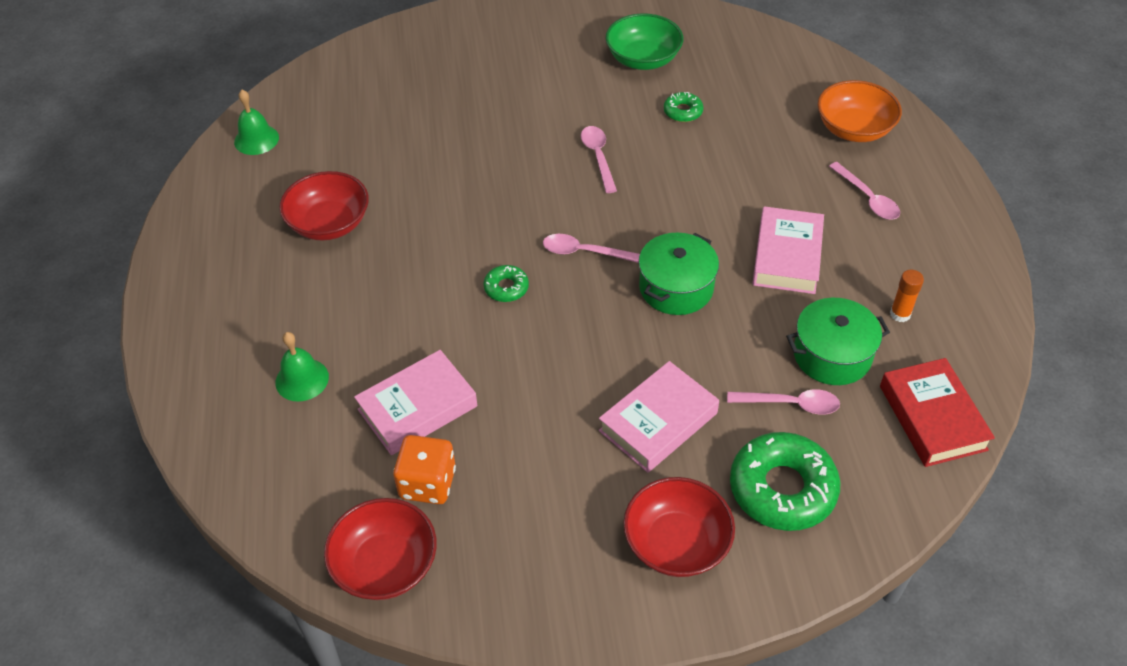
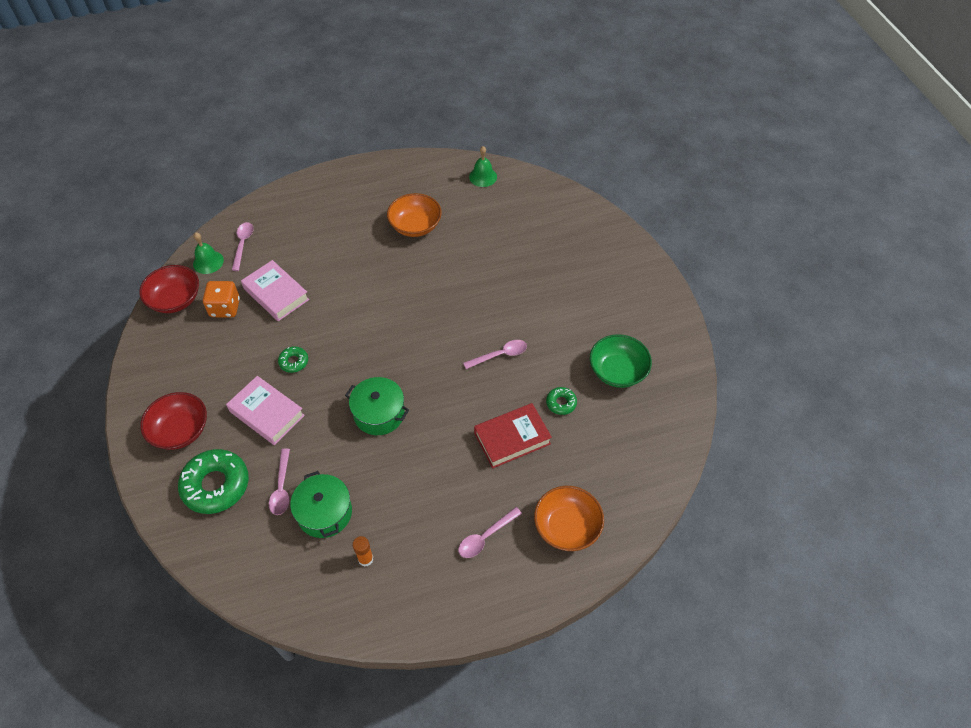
camera: 80 degrees right, 5 degrees up
green bell [276,332,329,402] -> green bell moved to [193,233,224,274]
red bowl [279,171,369,240] -> orange bowl [387,193,442,237]
green donut [483,265,529,302] -> green donut moved to [278,346,308,373]
pink spoon [543,234,640,263] -> pink spoon moved to [232,222,254,271]
pink book [752,206,824,294] -> none
red book [880,358,995,467] -> red book moved to [474,403,552,469]

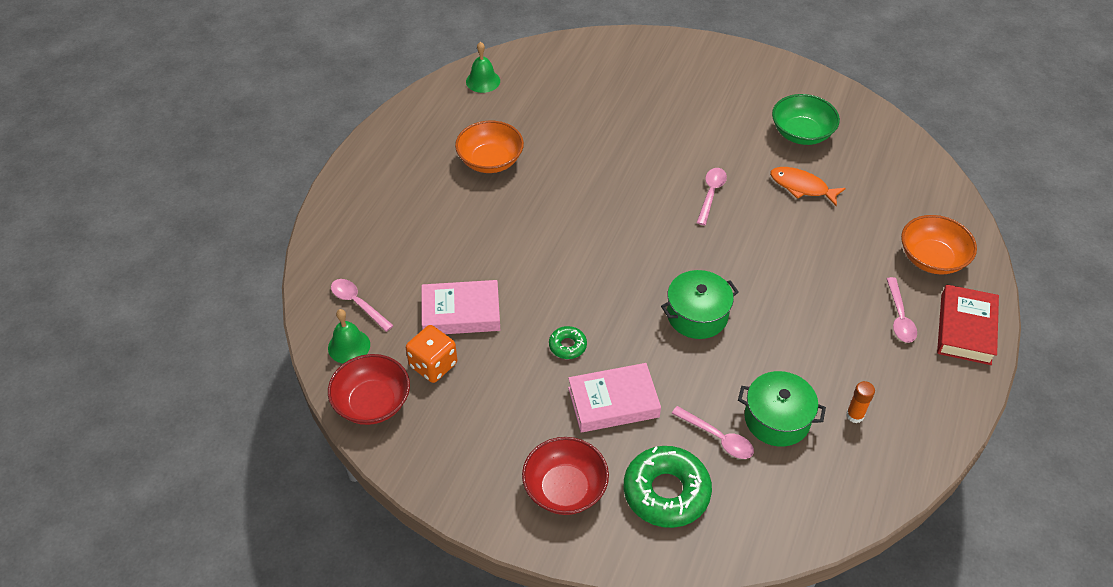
camera: 50 degrees left, 5 degrees down
red book [474,403,552,469] -> red book moved to [937,285,999,365]
green donut [546,387,577,415] -> orange fish [770,167,846,206]

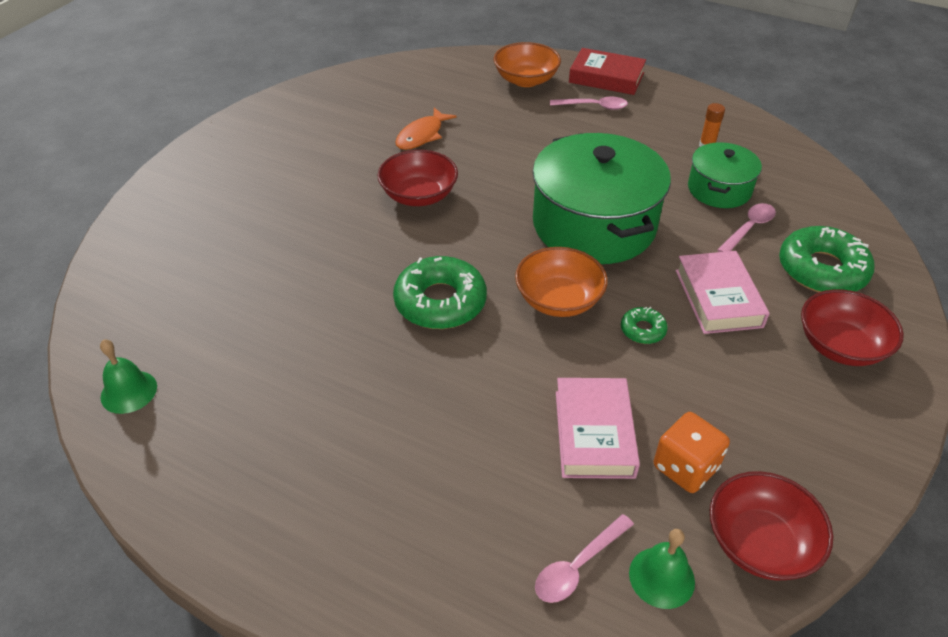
camera: 85 degrees left, 5 degrees down
orange bowl [455,120,524,173] -> orange bowl moved to [515,247,608,317]
green pot [661,270,739,339] -> green pot [532,133,671,264], size x1.86
pink spoon [697,168,727,225] -> red bowl [377,150,458,206]
green bowl [772,94,840,145] -> none
none -> green donut [393,256,487,329]

